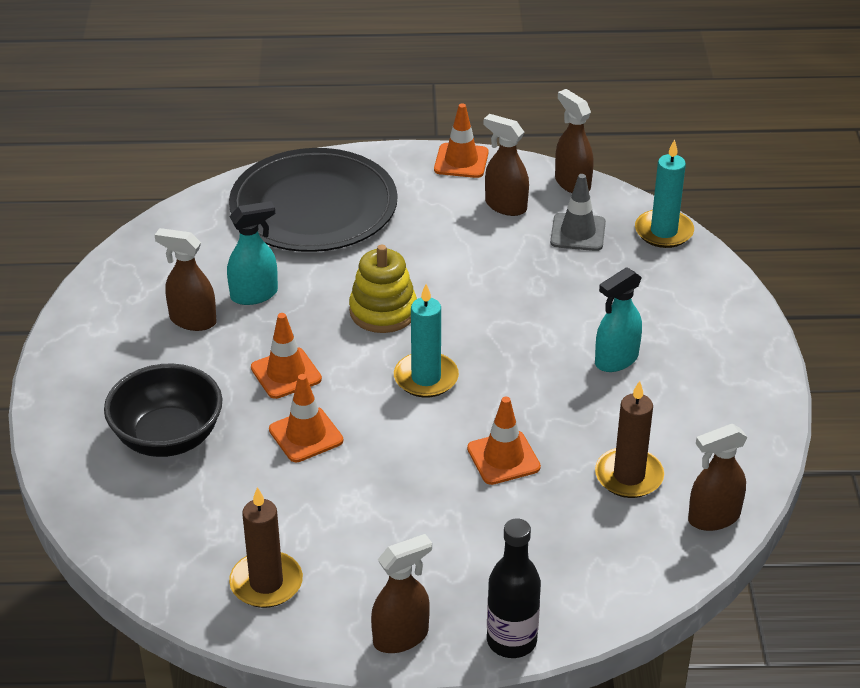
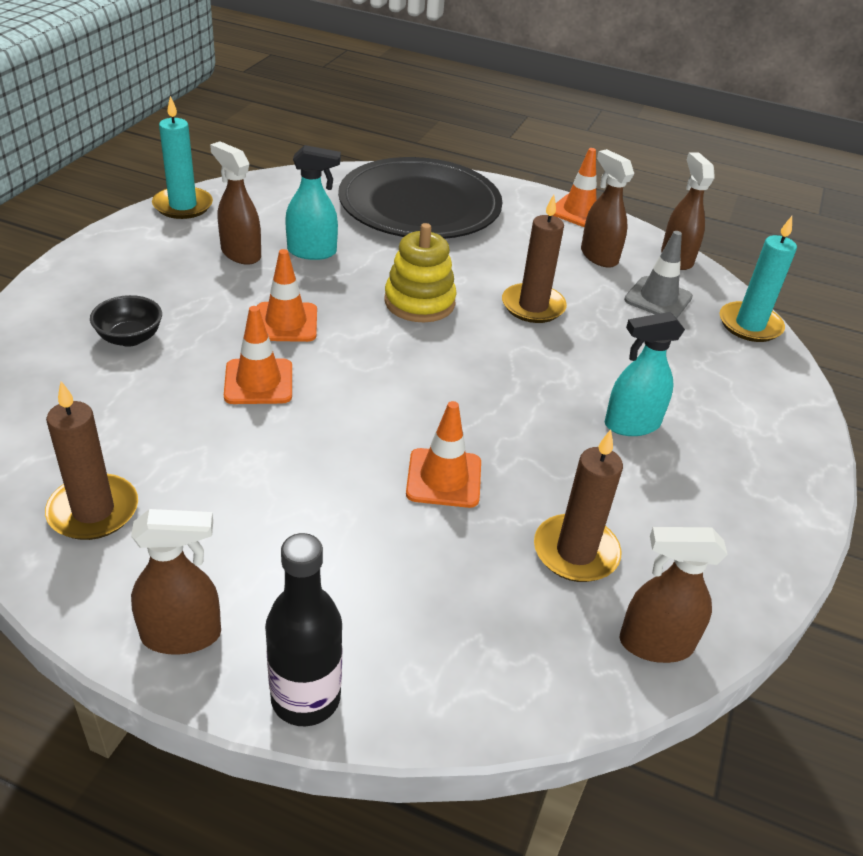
camera: 20 degrees right, 0 degrees up
black bowl [104,363,222,457] -> black bowl [90,295,162,347], size x0.55
turquoise candle [394,284,459,398] -> turquoise candle moved to [152,96,213,219]
none -> brown candle [502,195,567,323]

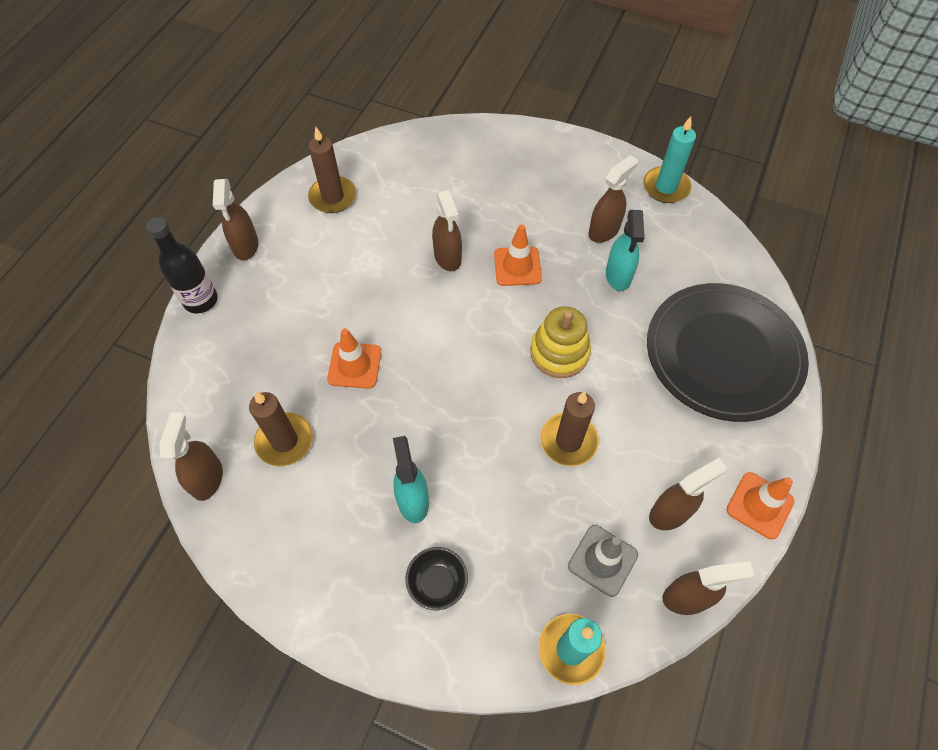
camera: 95 degrees right, 20 degrees up
black bowl [90,295,162,347] -> black bowl moved to [405,547,468,610]
orange traffic cone [224,306,292,404] -> brown spray bottle [432,190,462,271]

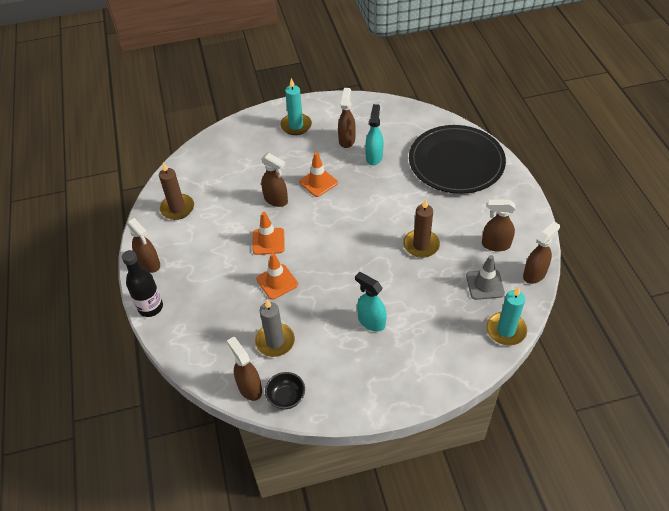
camera: 35 degrees left, 10 degrees down
brown candle [249,392,313,466] -> grey candle [255,299,295,357]
black bowl [405,547,468,610] -> black bowl moved to [265,372,305,410]
yellow stacking toy [530,306,591,378] -> none
turquoise spray bottle [606,210,645,291] -> turquoise spray bottle turned 135 degrees counterclockwise [365,104,383,165]
turquoise candle [643,116,696,203] -> turquoise candle moved to [280,78,312,135]
brown spray bottle [649,458,727,530] -> brown spray bottle turned 105 degrees counterclockwise [482,200,515,251]
orange traffic cone [726,472,795,540] -> orange traffic cone moved to [252,212,285,255]

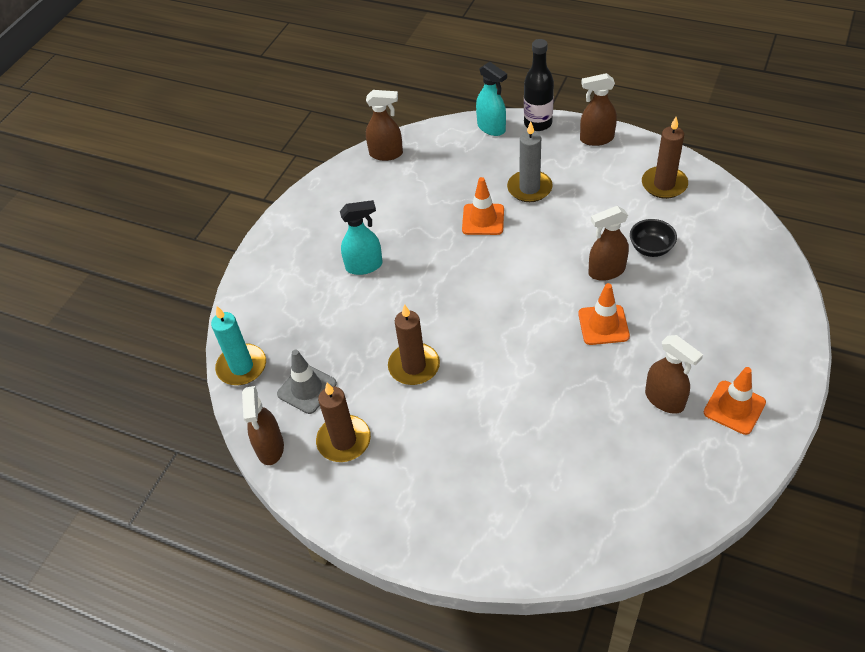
camera: 130 degrees right, 0 degrees up
orange traffic cone [252,212,285,255] -> orange traffic cone moved to [704,367,766,435]
grey candle [255,299,295,357] -> grey candle moved to [507,122,553,202]
black bowl [265,372,305,410] -> black bowl moved to [630,219,677,257]
turquoise candle [280,78,312,135] -> none
turquoise spray bottle [365,104,383,165] -> turquoise spray bottle moved to [476,62,507,136]
black plate [409,125,506,194] -> none
brown spray bottle [482,200,515,251] -> brown candle [316,382,371,462]

